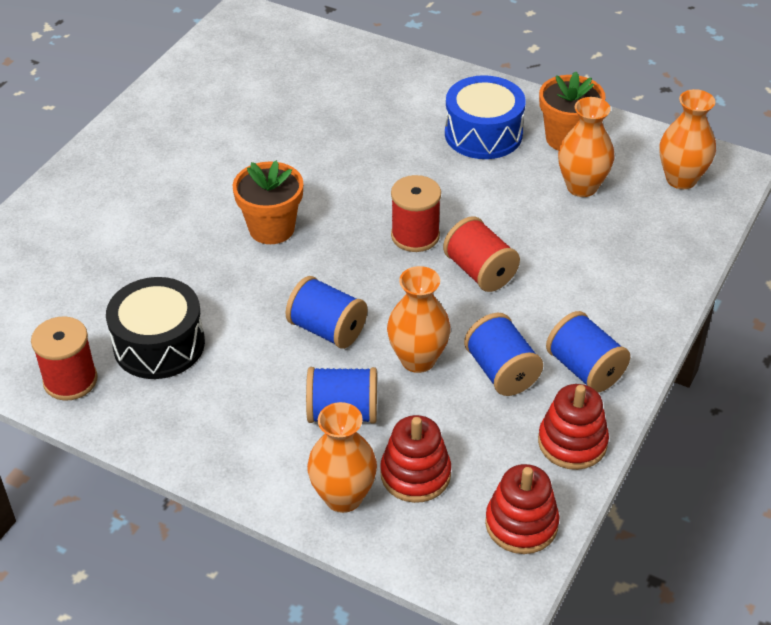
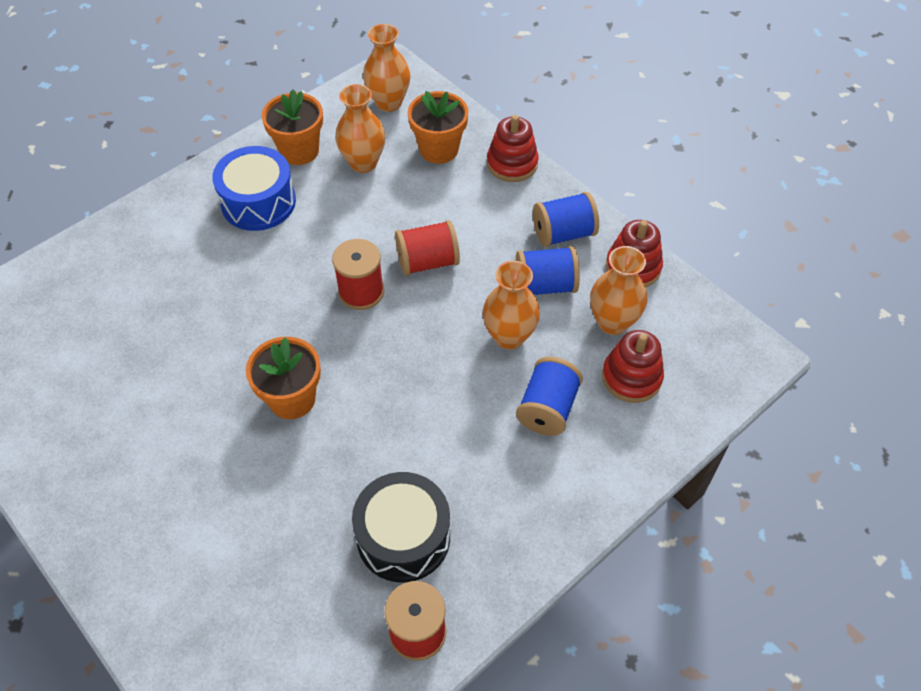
camera: 70 degrees left, 10 degrees up
blue spool [286,276,367,349] -> none
orange vase [307,402,377,513] -> orange vase moved to [590,246,647,335]
red stacking toy [485,464,559,554] -> red stacking toy moved to [487,115,539,182]
none -> orange flower pot [408,91,468,164]

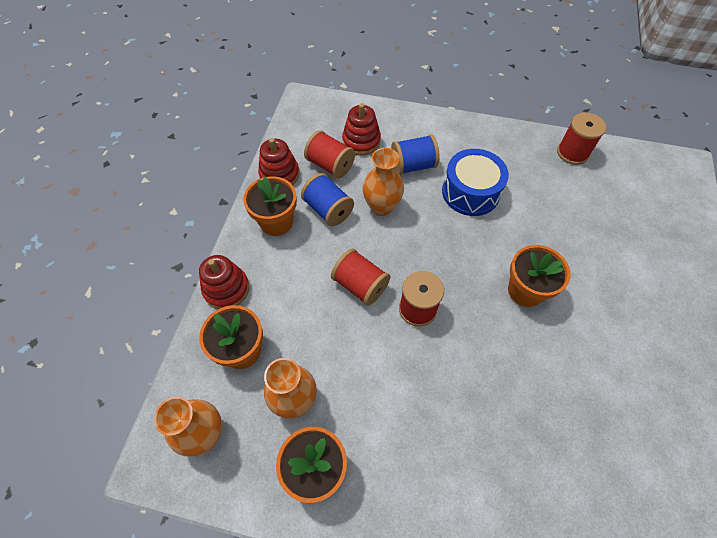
camera: 125 degrees left, 5 degrees up
blue drum [212,146,296,231] -> blue drum moved to [442,149,509,216]
black drum [352,472,450,583] -> none
blue spool [533,192,599,247] -> orange flower pot [243,176,297,236]
orange vase [590,246,647,335] -> red spool [304,130,355,178]

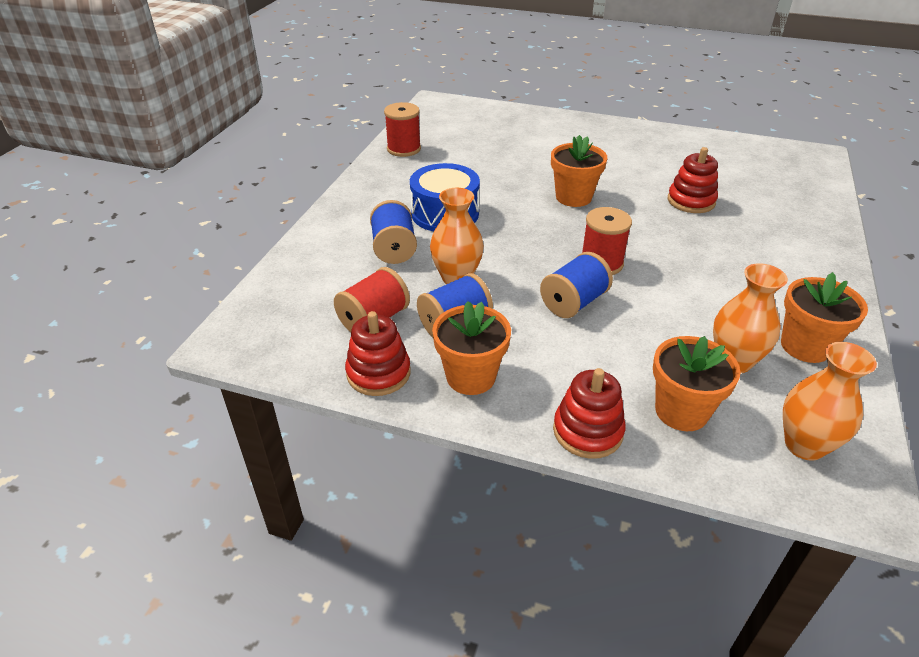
camera: 85 degrees left, 20 degrees down
red spool [331,248,390,306] -> blue spool [540,252,613,318]
red stacking toy [342,103,381,155] -> red stacking toy moved to [668,147,718,213]

